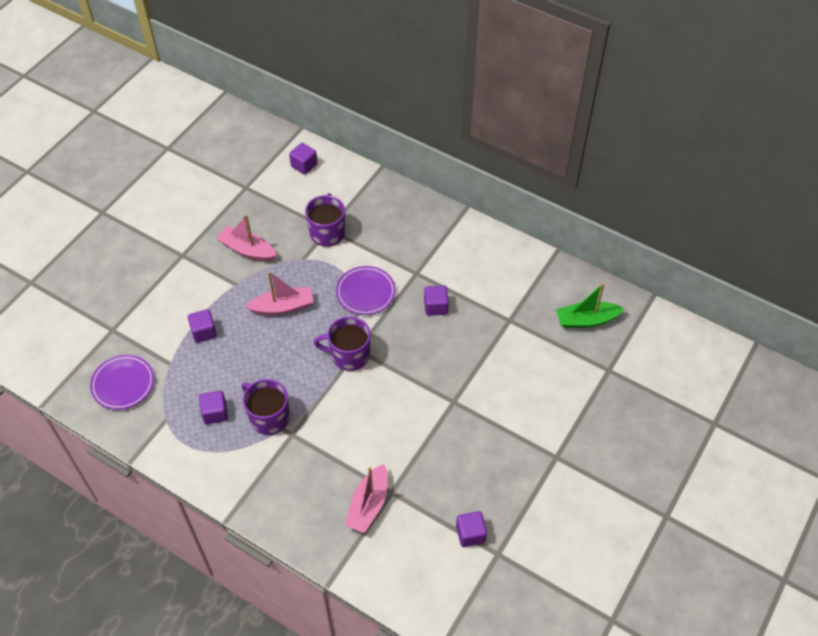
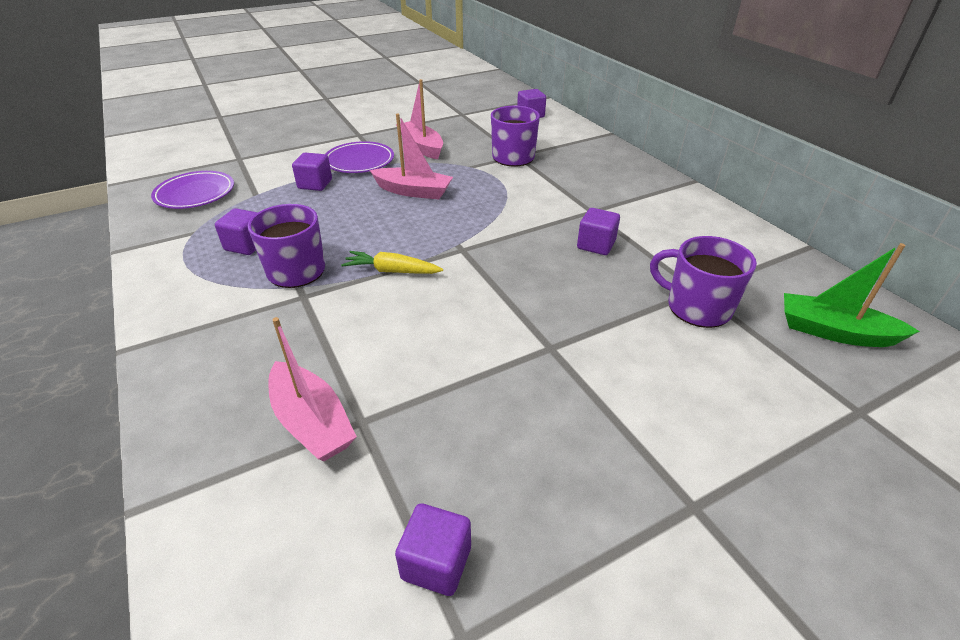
camera: 30 degrees right, 15 degrees down
purple mug [314,316,371,371] -> purple mug moved to [650,236,757,328]
purple plate [336,266,396,315] -> purple plate moved to [326,141,394,173]
pink boat [345,464,388,533] -> pink boat turned 90 degrees counterclockwise [269,317,357,461]
none -> yellow carrot [341,251,443,274]

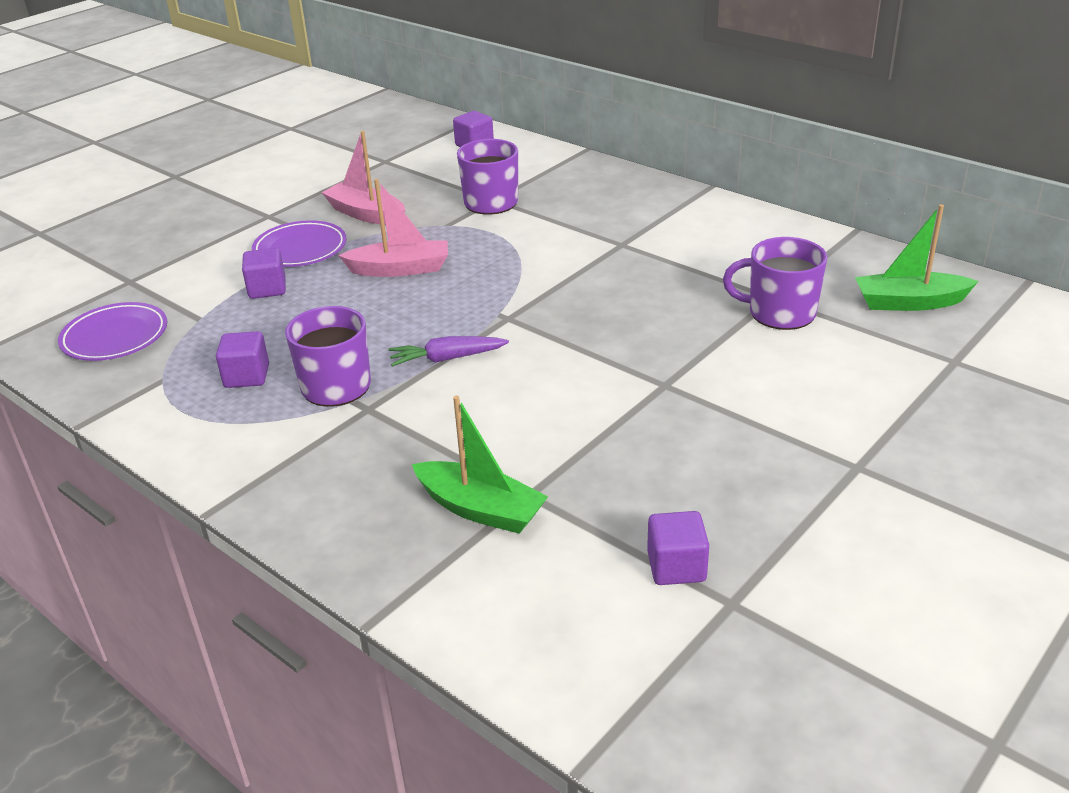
camera: 20 degrees left, 5 degrees down
pink boat [269,317,357,461] -> green boat [412,396,548,534]
yellow carrot [341,251,443,274] -> purple carrot [388,336,509,367]
purple cube [577,208,620,255] -> none

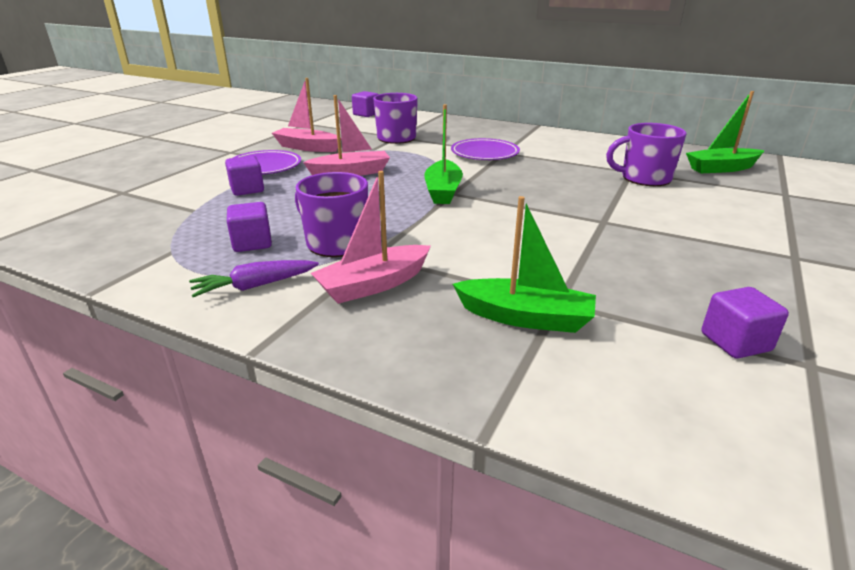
camera: 15 degrees left, 5 degrees down
purple plate [58,302,167,361] -> purple plate moved to [451,138,520,160]
purple carrot [388,336,509,367] -> purple carrot moved to [189,260,319,297]
none -> pink boat [311,171,431,304]
none -> green boat [424,104,463,204]

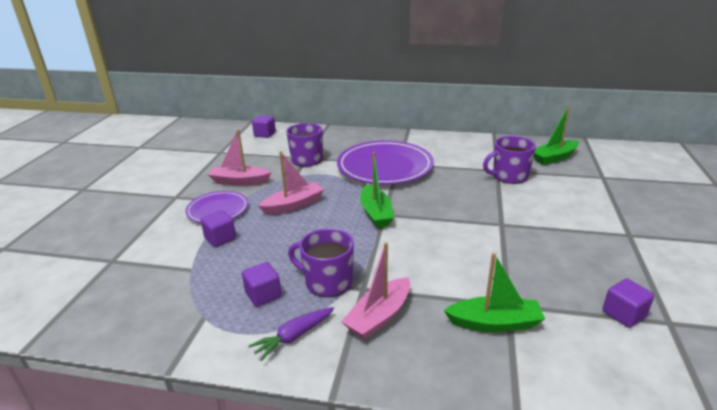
camera: 15 degrees left, 0 degrees up
purple plate [451,138,520,160] -> purple plate [337,140,434,185], size x1.79

